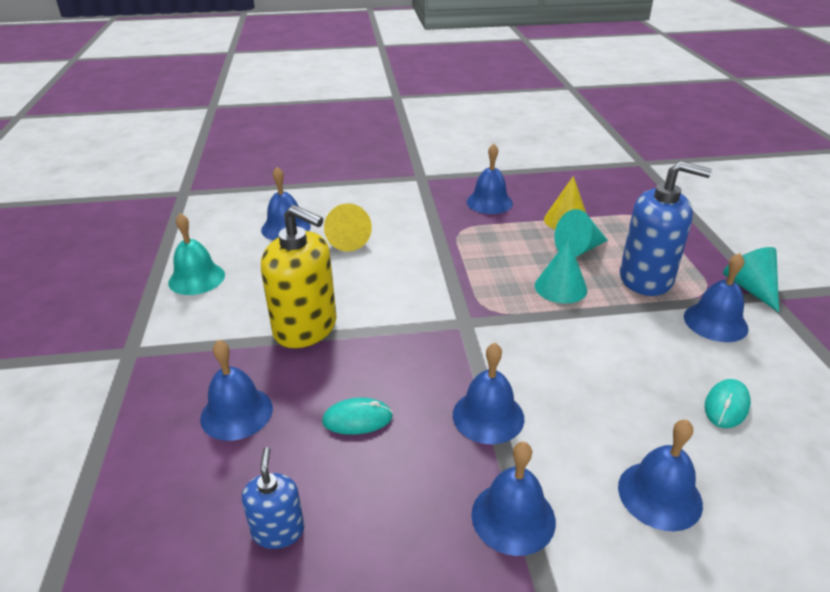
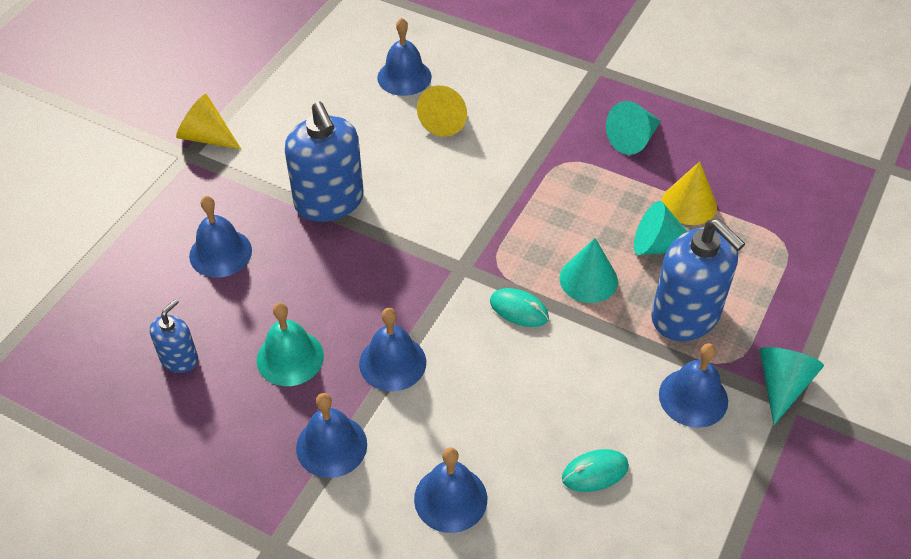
camera: 35 degrees right, 15 degrees up
turquoise bell [168,213,225,295] -> turquoise bell moved to [257,303,324,386]
yellow soap dispenser [261,205,337,348] -> blue soap dispenser [285,102,364,222]
turquoise mouse [322,398,393,435] -> turquoise mouse moved to [490,288,549,327]
blue bell [467,144,513,214] -> turquoise cone [606,101,661,155]
none -> yellow cone [176,94,241,149]

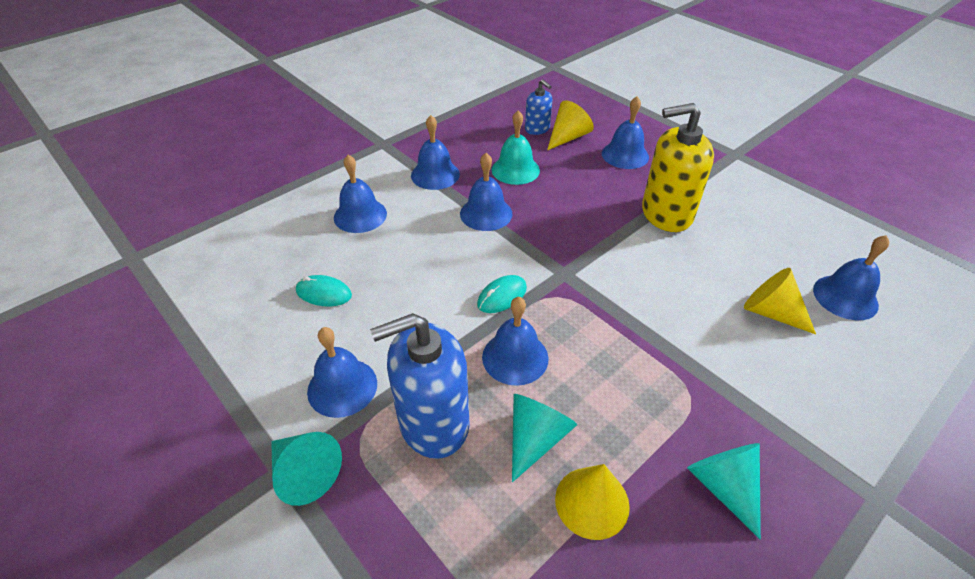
camera: 110 degrees right, 5 degrees down
yellow cone [176,94,241,149] -> yellow cone moved to [547,100,594,151]
blue soap dispenser [285,102,364,222] -> yellow soap dispenser [642,103,714,232]
turquoise cone [559,238,618,303] -> blue bell [482,297,548,386]
turquoise mouse [562,449,629,492] -> turquoise mouse turned 75 degrees counterclockwise [296,275,352,307]

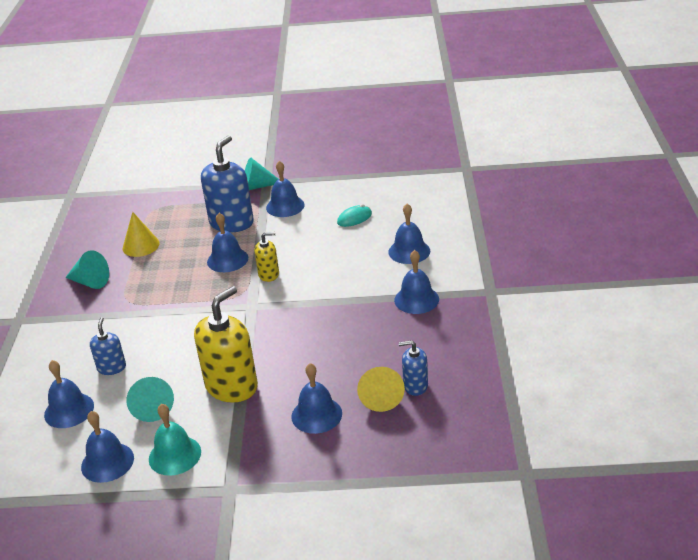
camera: 135 degrees right, 10 degrees down
blue bell [460,153,513,231] -> blue bell moved to [81,411,134,483]
turquoise mouse [477,275,527,313] -> yellow soap dispenser [255,232,279,282]
turquoise bell [492,110,540,185] -> turquoise bell moved to [149,404,201,476]
turquoise cone [512,394,577,483] -> turquoise cone moved to [126,377,174,422]
yellow cone [744,268,816,334] -> blue soap dispenser [90,317,126,375]

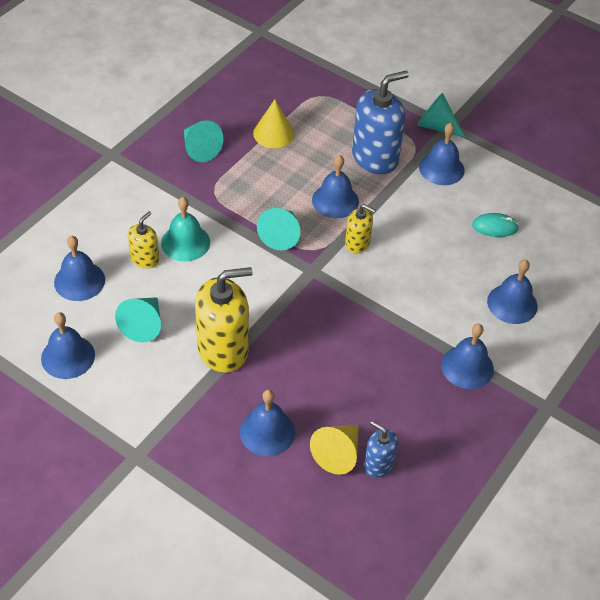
camera: 30 degrees right, 15 degrees up
blue soap dispenser [90,317,126,375] -> yellow soap dispenser [128,211,159,268]
turquoise bell [149,404,201,476] -> turquoise bell moved to [161,197,210,261]
none -> turquoise cone [257,208,300,250]

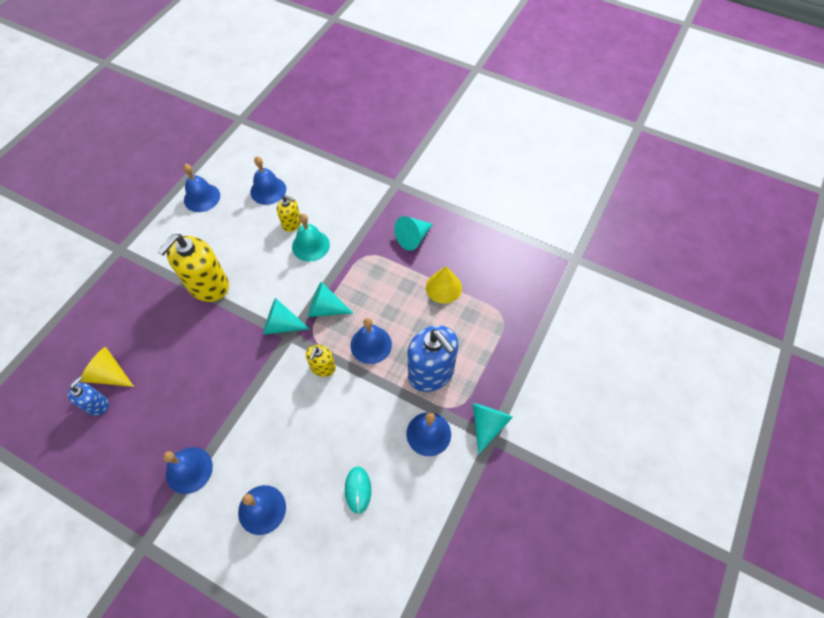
camera: 85 degrees right, 10 degrees up
turquoise cone [115,297,161,342] -> turquoise cone moved to [263,298,310,335]
yellow soap dispenser [195,267,253,373] -> yellow soap dispenser turned 60 degrees clockwise [158,234,229,302]
blue bell [240,390,295,456] -> none

